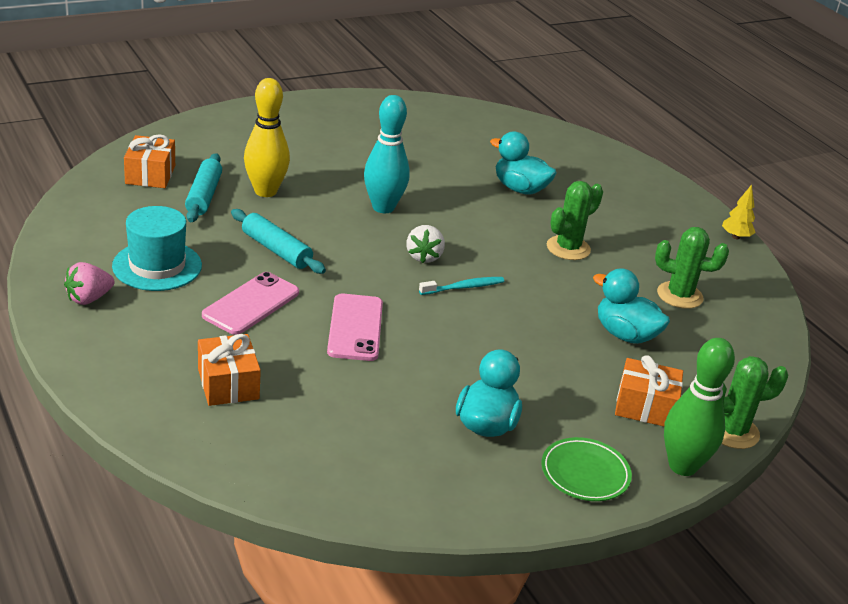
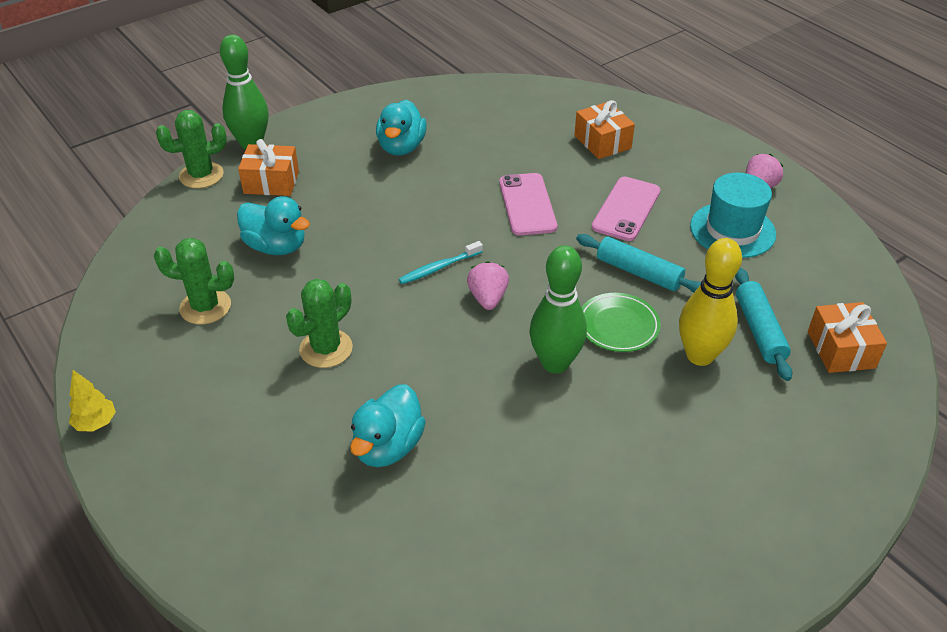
camera: 175 degrees right, 10 degrees up
turquoise bowling pin [364,95,410,213] -> green bowling pin [530,245,587,374]
white strawberry [406,225,445,263] -> pink strawberry [467,261,509,310]
turquoise duck [490,132,557,195] -> turquoise duck turned 90 degrees clockwise [350,384,426,467]
green plate [542,437,632,501] -> green plate moved to [582,293,661,352]

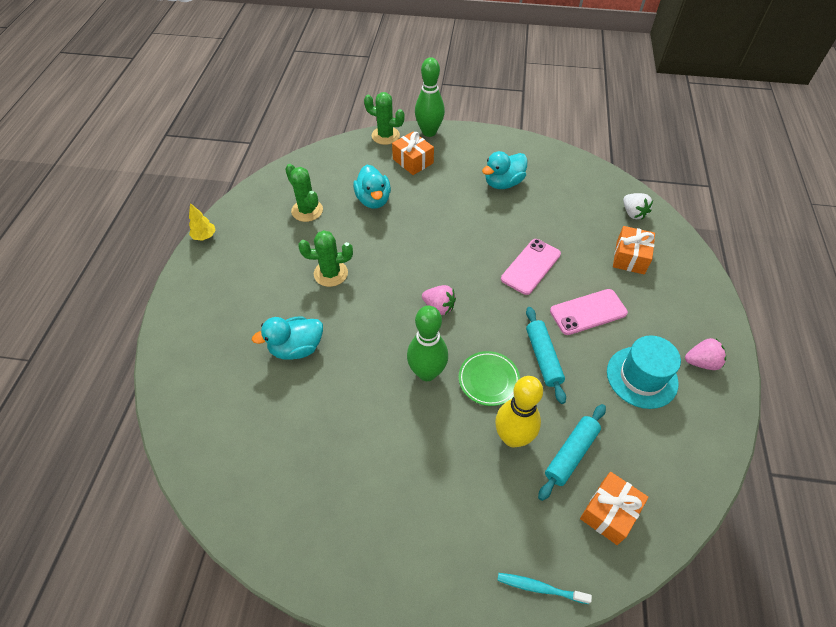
camera: 45 degrees right, 10 degrees up
turquoise toothbrush [399,241,483,284] -> turquoise toothbrush moved to [497,573,592,604]
pink strawberry [467,261,509,310] -> pink strawberry turned 75 degrees clockwise [422,285,456,315]
none -> white strawberry [623,193,653,219]

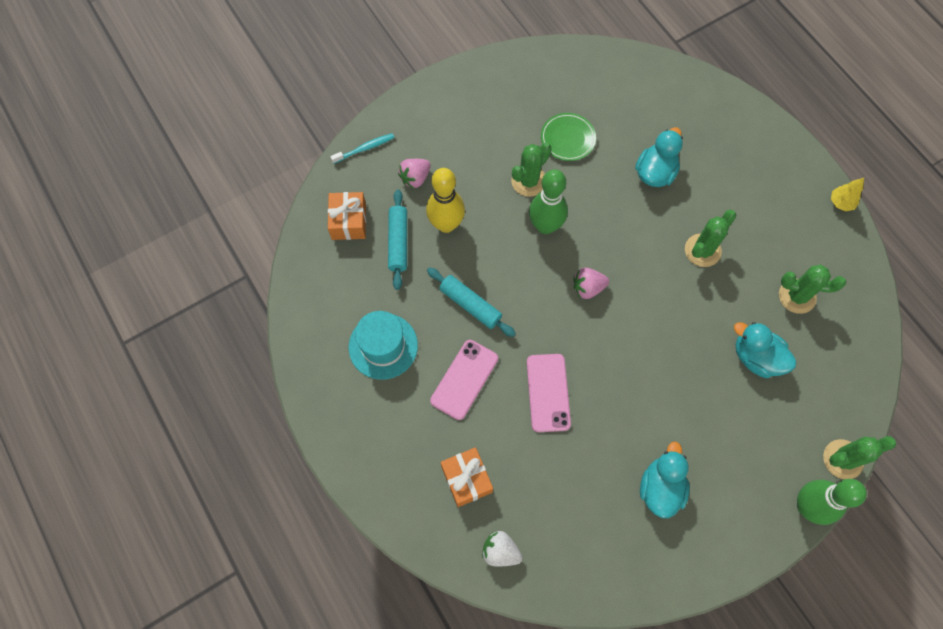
camera: 140 degrees right, 15 degrees up
orange gift [392,132,434,175] -> none
green plate [459,351,520,406] -> green plate moved to [541,113,596,161]
pink strawberry [685,338,726,370] -> pink strawberry moved to [398,159,431,188]
none -> green cactus [511,143,552,197]

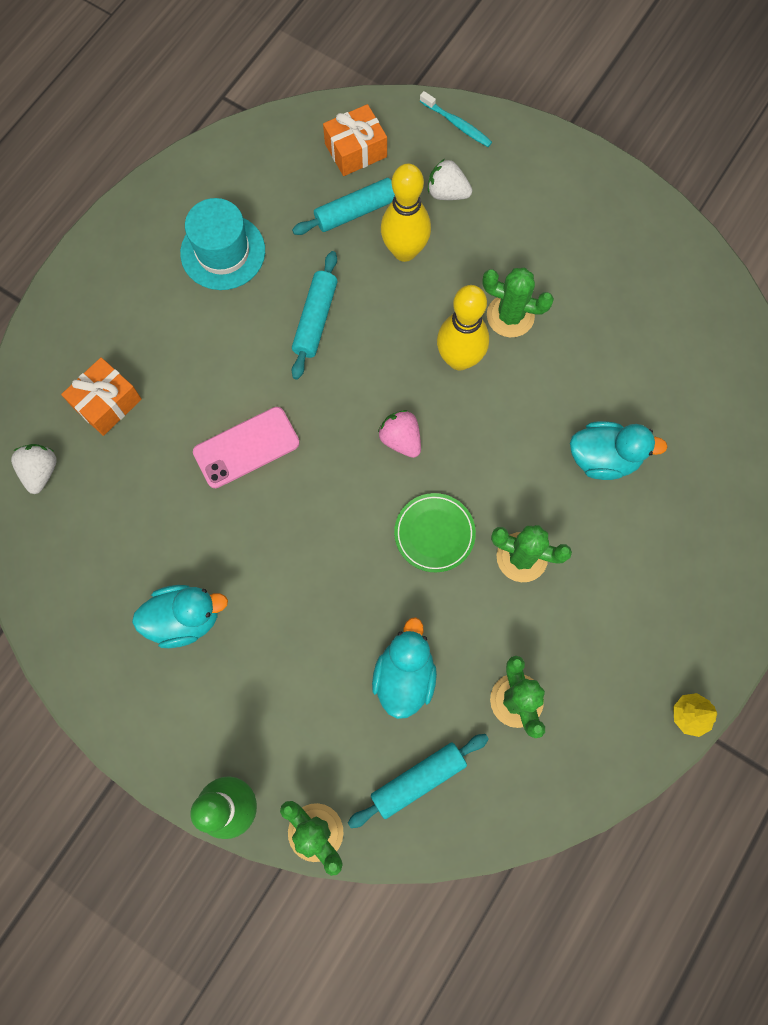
camera: 65 degrees right, 5 degrees up
pink strawberry [398,159,431,188] -> white strawberry [428,159,472,200]
pink phone [430,340,498,420] -> none
green bowling pin [529,169,568,234] -> yellow bowling pin [437,285,489,370]
green plate [541,113,596,161] -> green plate moved to [394,493,476,572]
none -> turquoise rolling pin [348,734,489,828]

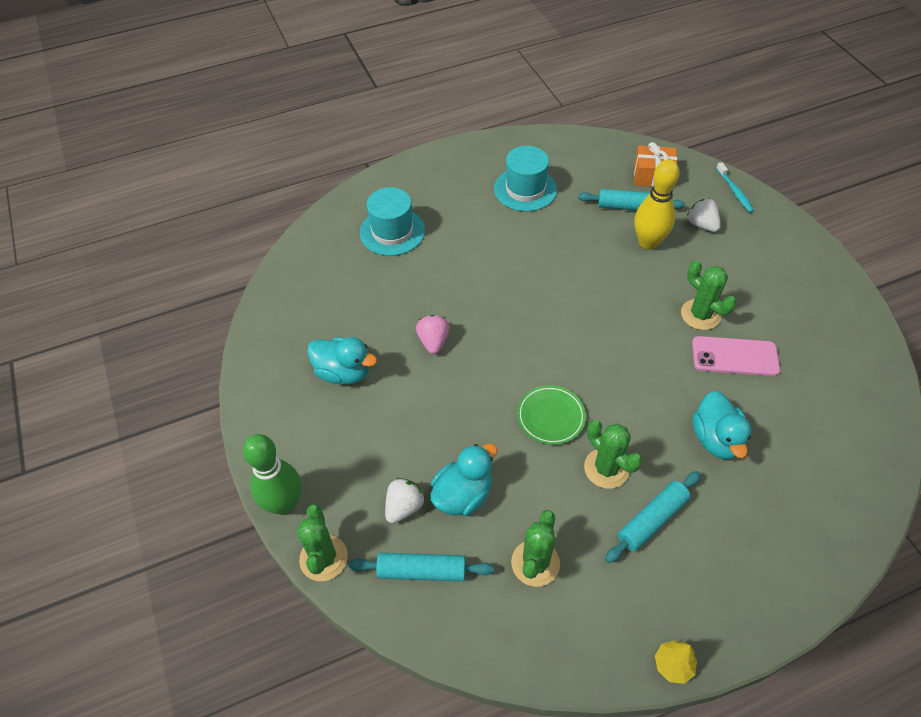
camera: 35 degrees right, 20 degrees down
white strawberry [11,444,57,494] -> white strawberry moved to [385,478,425,523]
orange gift [61,357,142,436] -> turquoise hat [360,187,425,256]
pink phone [193,407,300,488] -> pink phone moved to [692,336,780,376]
turquoise rolling pin [292,251,338,380] -> turquoise rolling pin moved to [605,471,701,563]
pink strawberry [378,410,421,458] -> pink strawberry moved to [416,315,450,354]
yellow bowling pin [437,285,489,370] -> none
turquoise duck [570,421,668,480] -> turquoise duck turned 45 degrees clockwise [692,391,752,460]

